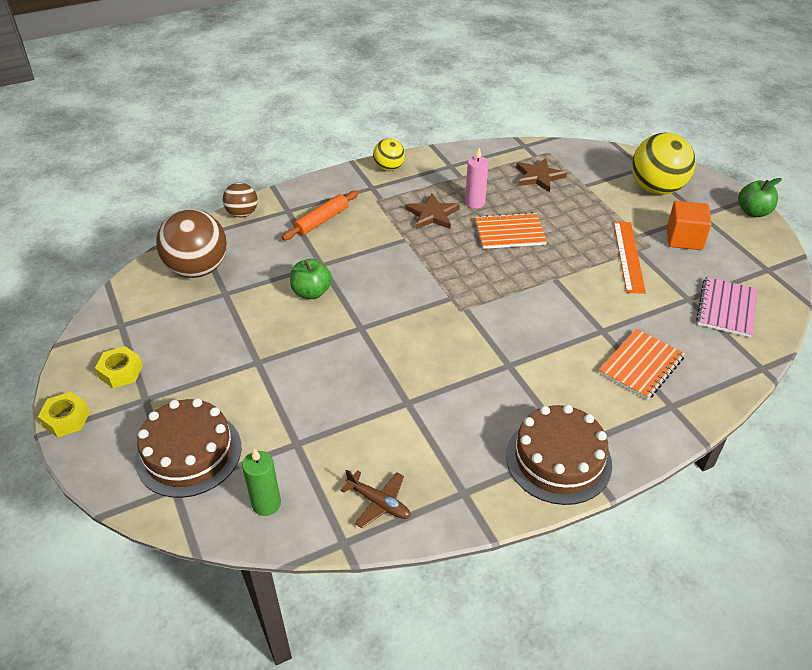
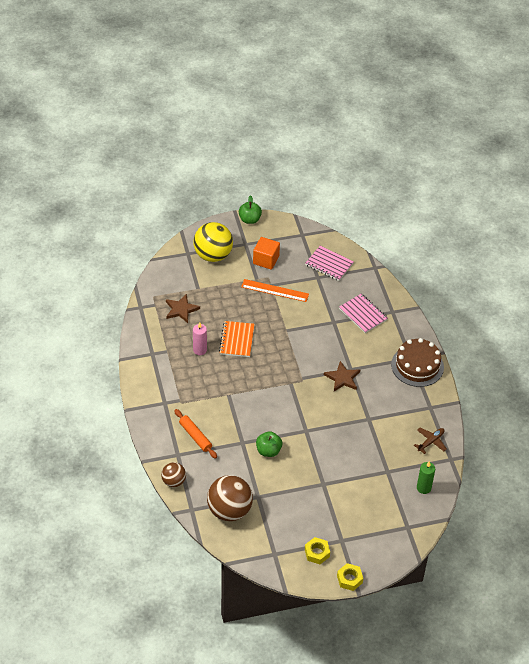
camera: 80 degrees left, 5 degrees up
brown cake [135,398,242,498] -> none
yellow ball [373,138,405,171] -> none
brown star [405,194,460,229] -> brown star moved to [324,361,360,391]
orange notebook [599,329,685,400] -> pink notebook [339,293,388,333]

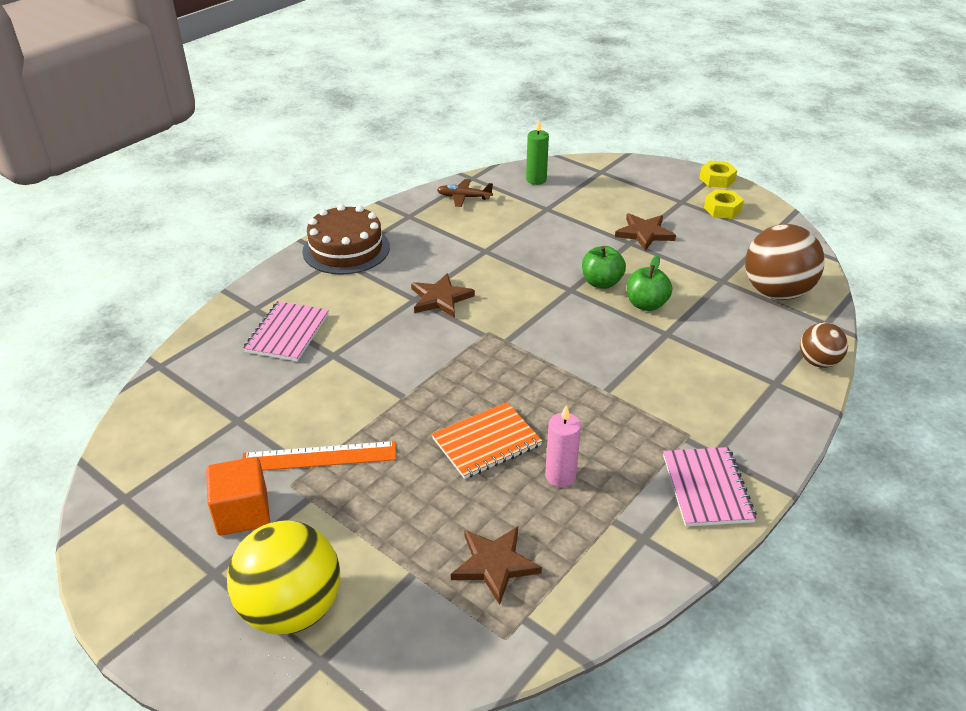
camera: 125 degrees left, 10 degrees down
orange rolling pin [174,409,217,459] -> none
green apple [239,195,262,224] -> green apple moved to [582,246,626,289]
orange ruler [241,279,309,302] -> orange ruler turned 75 degrees counterclockwise [242,441,396,471]
pink notebook [305,246,354,281] -> pink notebook moved to [663,447,757,527]
none -> brown star [615,213,676,251]

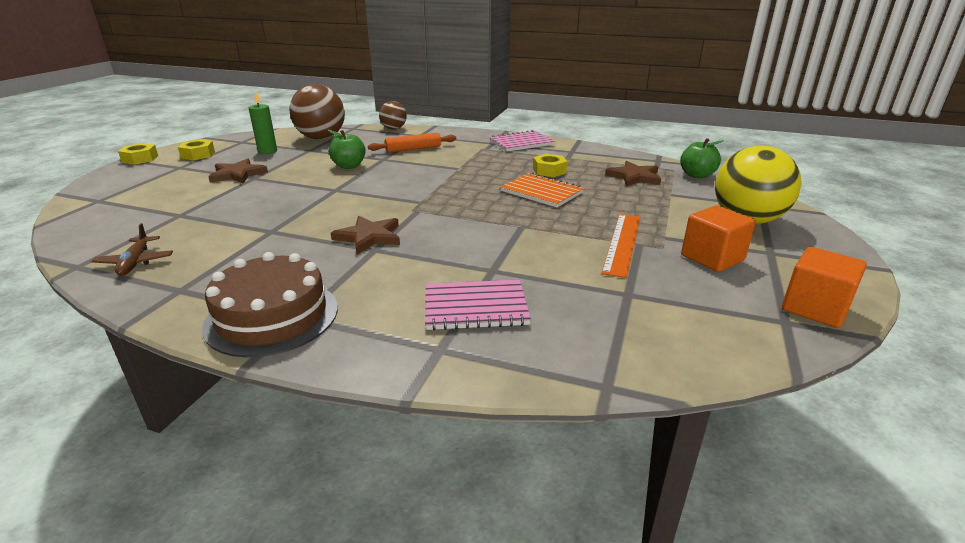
camera: 110 degrees left, 10 degrees down
orange ruler [242,441,396,471] -> orange ruler turned 45 degrees clockwise [601,214,640,278]
green candle [526,120,549,185] -> green candle moved to [249,91,277,154]
pink candle [545,405,581,487] -> yellow nut [533,154,567,177]
green apple [582,246,626,289] -> green apple moved to [680,138,724,178]
none -> orange rolling pin [368,133,456,153]
none -> orange cube [782,247,867,328]

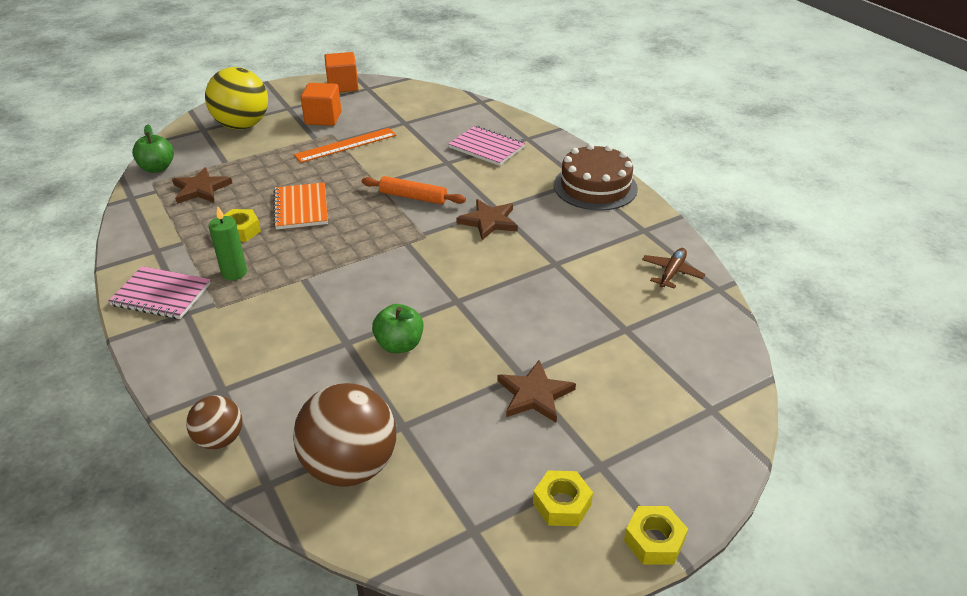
camera: 140 degrees left, 10 degrees up
green candle [249,91,277,154] -> green candle moved to [209,206,247,280]
orange rolling pin [368,133,456,153] -> orange rolling pin moved to [362,176,466,204]

